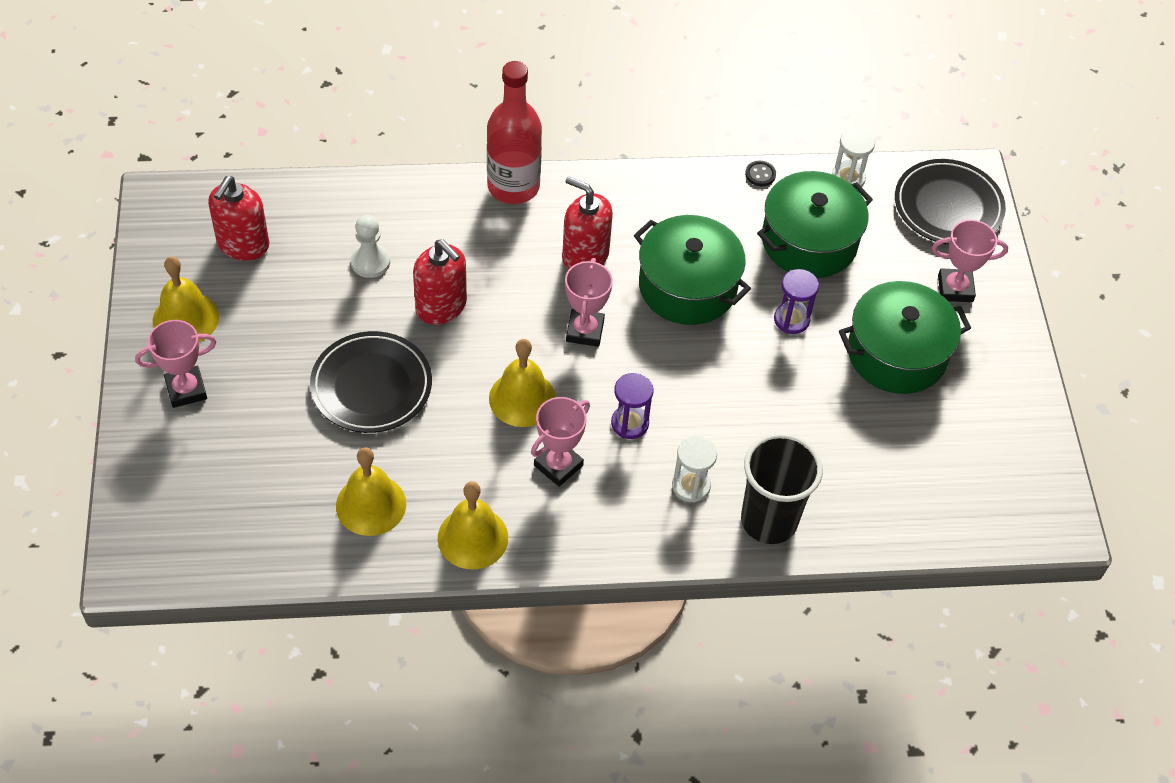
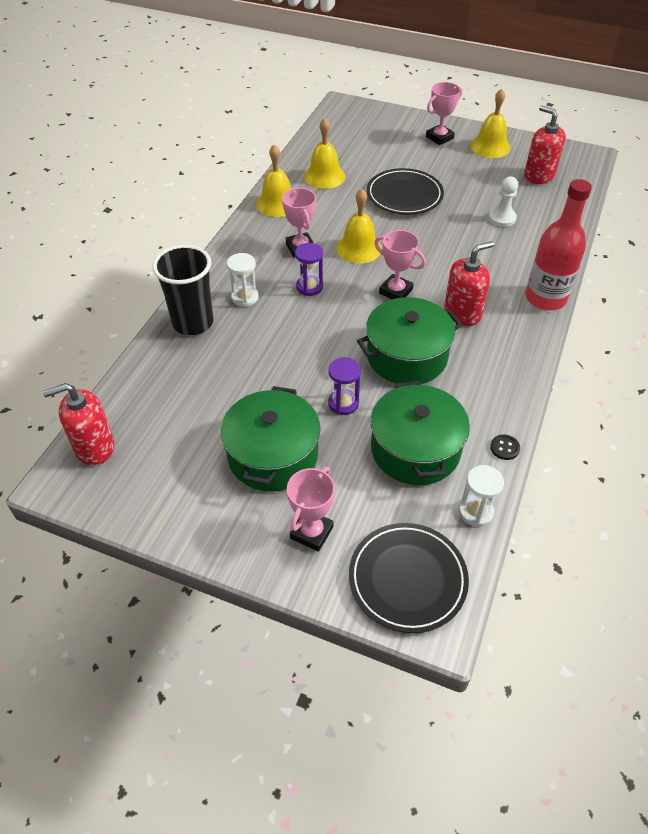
camera: 120 degrees right, 5 degrees down
pink trophy [135,320,216,408] -> pink trophy turned 45 degrees clockwise [426,82,462,145]
red soap dispenser [413,239,467,325] -> red soap dispenser moved to [43,383,114,466]

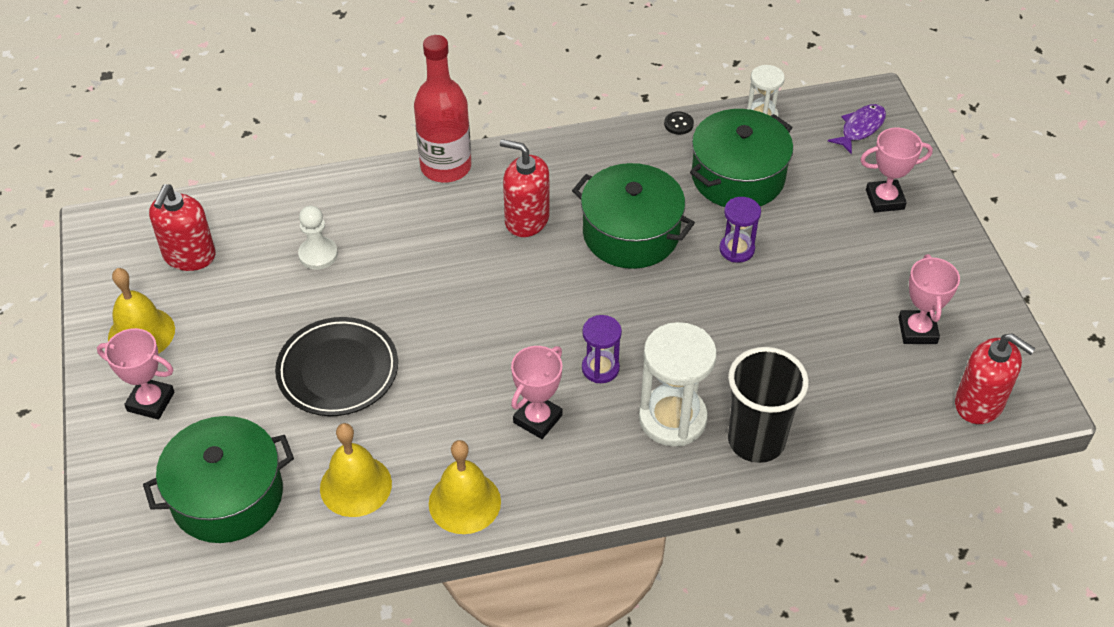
camera: 125 degrees left, 0 degrees up
green pot [221,386,320,492] -> green pot moved to [143,416,294,543]
white hourglass [227,253,259,307] -> white hourglass [639,322,717,447], size x1.76
yellow bell [336,189,382,264] -> none
black plate [349,523,469,633] -> purple fish [828,104,886,154]
pink trophy [375,230,426,299] -> pink trophy moved to [898,254,960,344]

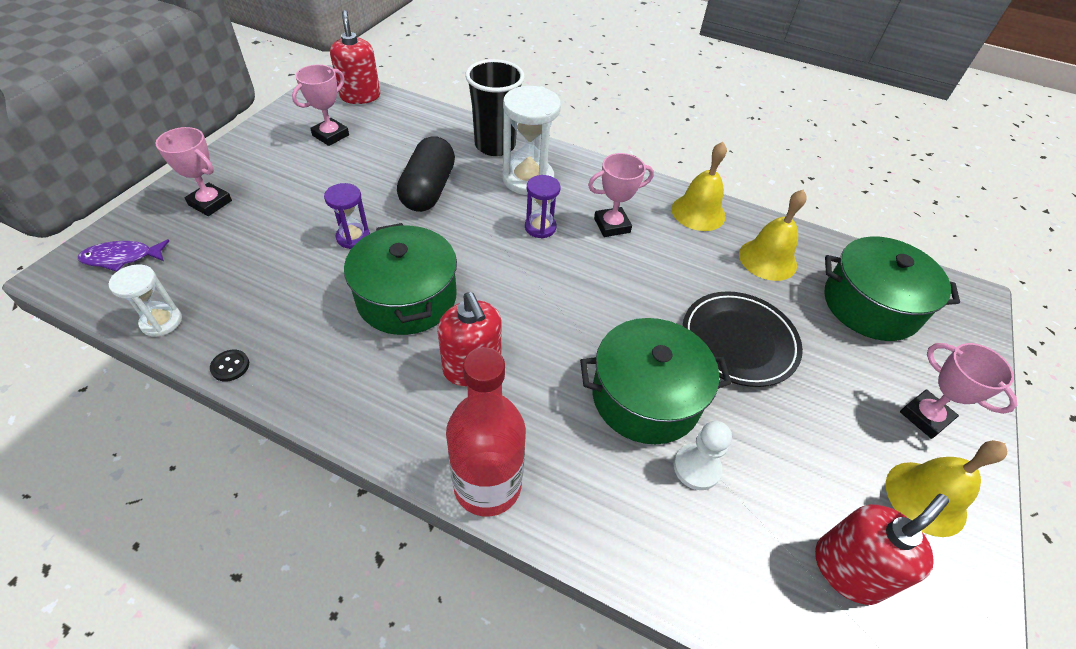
camera: 145 degrees left, 0 degrees up
green pot [690,109,793,207] -> green pot moved to [580,318,732,444]
none -> black capsule [397,136,455,212]

